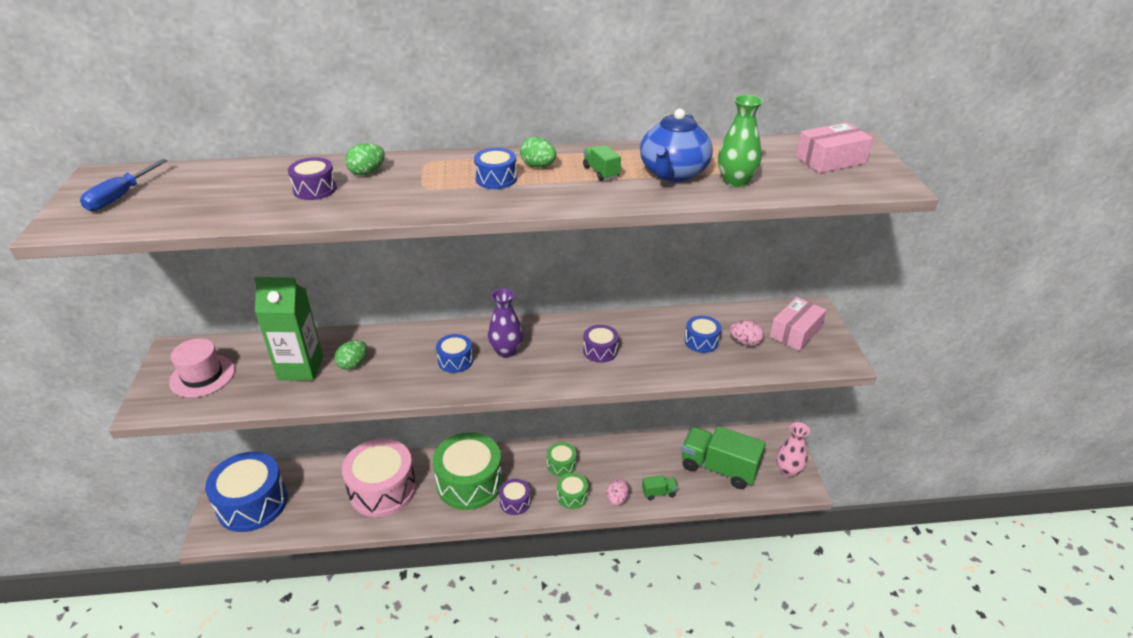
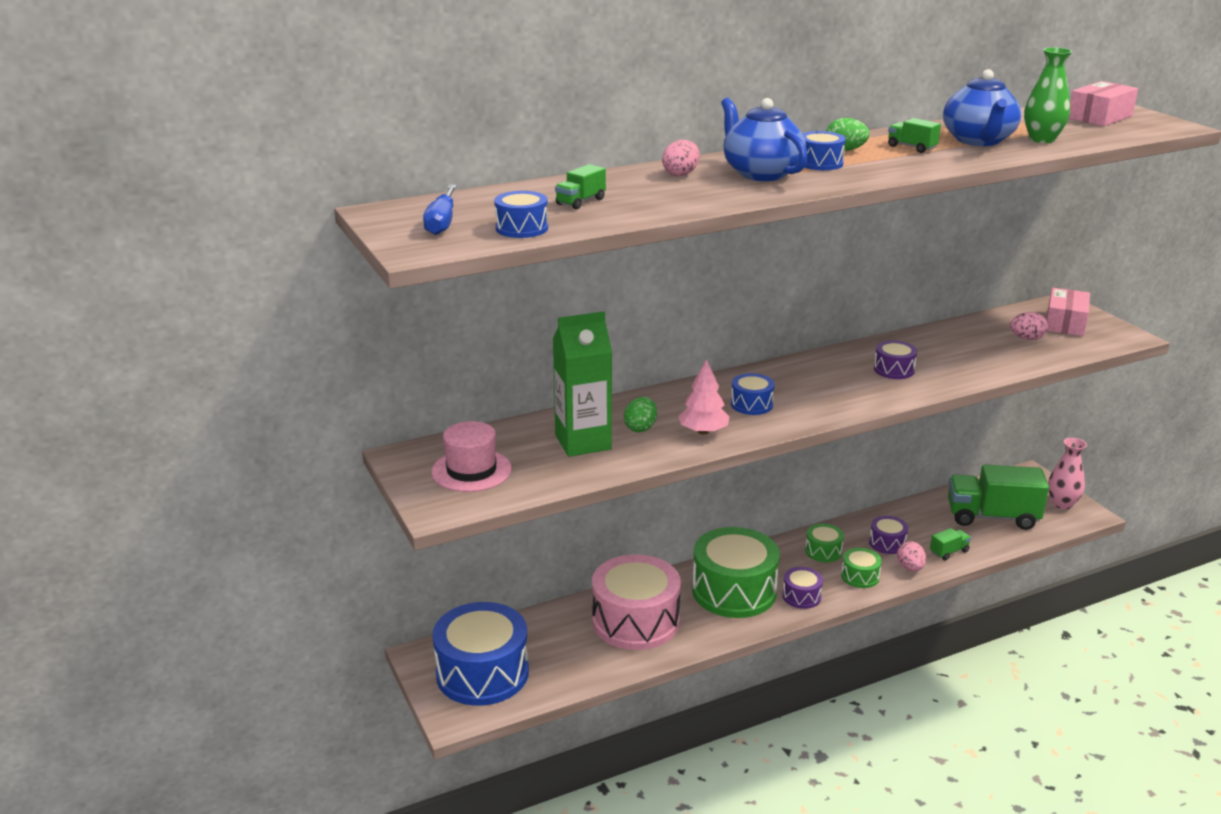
camera: 20 degrees left, 10 degrees down
purple drum [288,157,337,200] -> purple drum moved to [869,516,908,554]
green egg [345,143,385,175] -> pink egg [662,140,700,176]
purple vase [488,288,523,358] -> none
blue drum [685,316,721,353] -> blue drum moved to [494,191,548,238]
none -> green truck [555,164,606,209]
none -> pink tree [678,359,730,435]
none -> blue teapot [721,98,808,181]

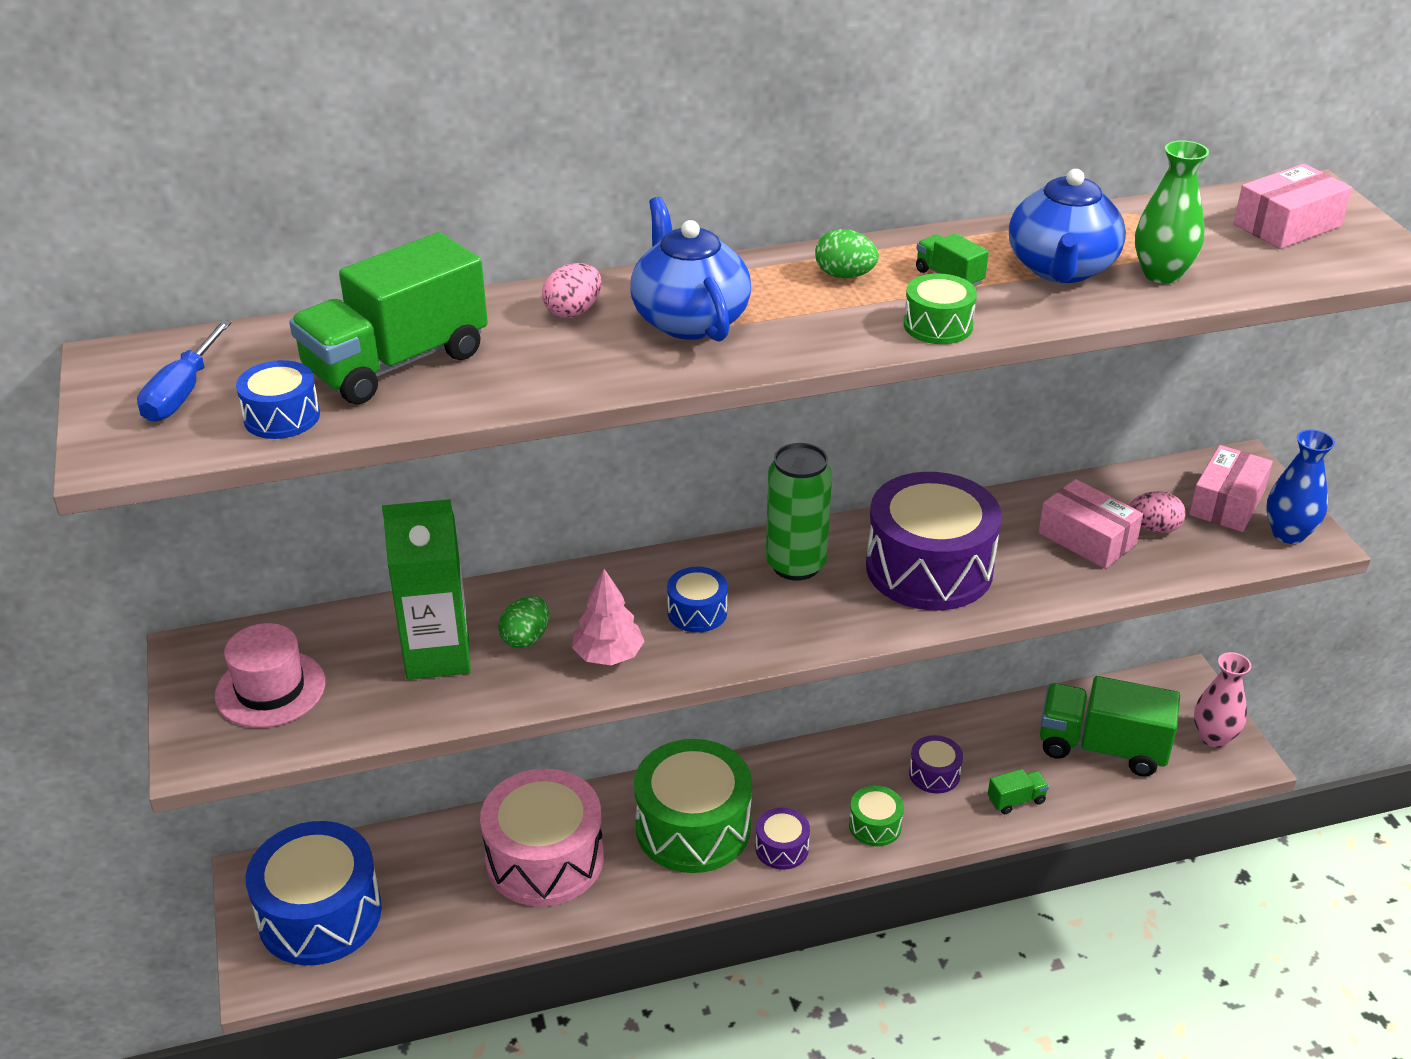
camera: 10 degrees right, 10 degrees up
green truck [555,164,606,209] -> green truck [289,232,488,404], size x2.33
blue drum [802,131,846,170] -> none
green drum [805,524,844,562] -> green drum moved to [904,273,977,344]
purple drum [874,340,917,379] -> purple drum [866,472,1002,610], size x2.19
pink egg [897,541,926,571] -> none
none -> green can [766,443,832,581]
none -> pink box [1038,479,1143,569]
none -> blue vase [1266,429,1335,544]

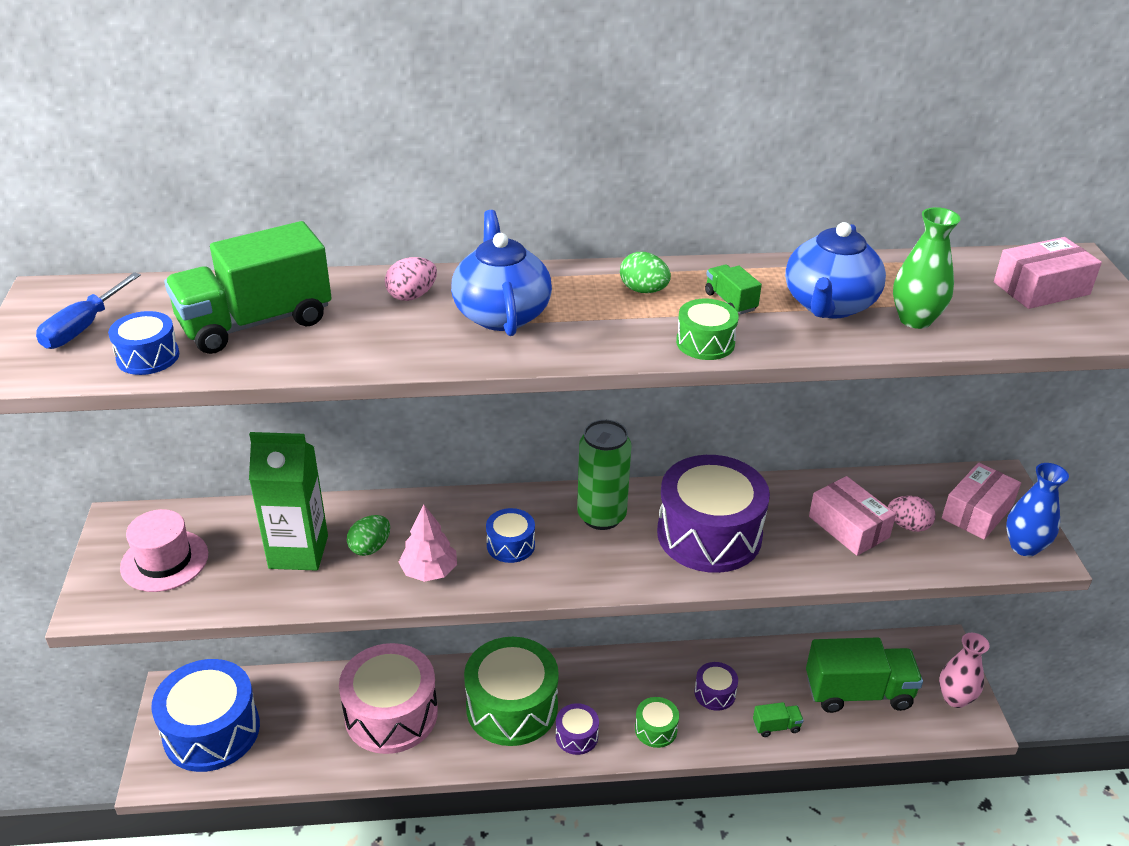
camera: 10 degrees right, 0 degrees up
green truck [1040,676,1180,777] -> green truck turned 150 degrees clockwise [806,637,923,713]

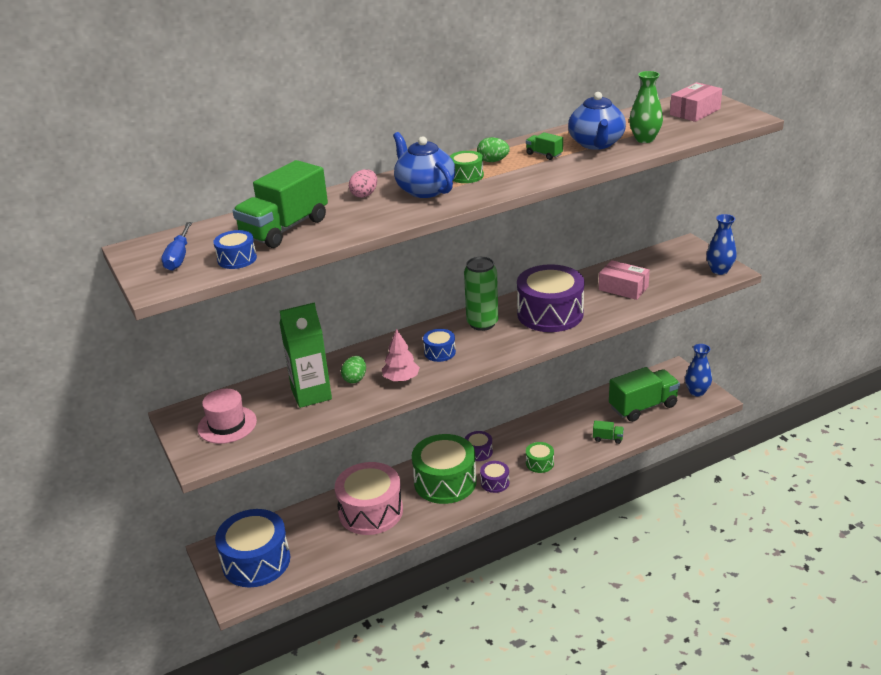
camera: 20 degrees left, 5 degrees down
green drum [676,298,739,360] -> green drum moved to [450,151,484,183]
purple drum [694,662,738,711] -> purple drum moved to [465,431,493,461]
green truck [753,702,804,737] -> green truck turned 45 degrees clockwise [593,420,624,444]
pink egg [888,496,936,532] -> none
pink vase [939,633,990,708] -> blue vase [685,344,712,397]
pink box [942,462,1021,540] -> none

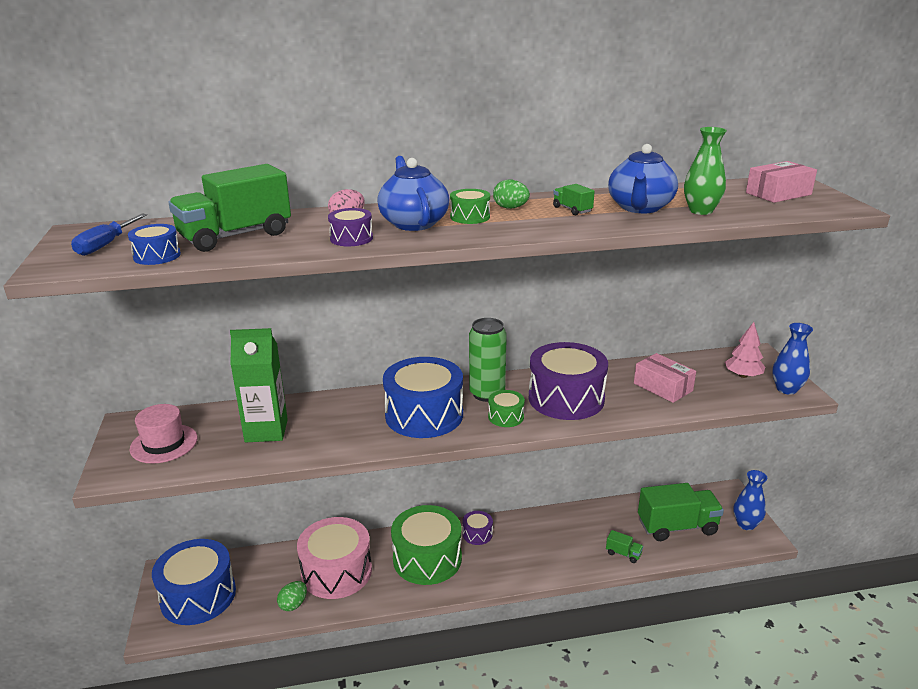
camera: 15 degrees right, 5 degrees down
green egg [341,356,366,383] -> green egg moved to [277,581,307,611]
pink tree [382,329,420,382] -> pink tree moved to [725,322,765,378]
blue drum [423,329,456,362] -> blue drum [383,357,463,438], size x2.19
purple drum [480,461,509,493] -> purple drum moved to [328,208,373,246]
green drum [526,442,554,473] -> green drum moved to [488,390,525,427]

